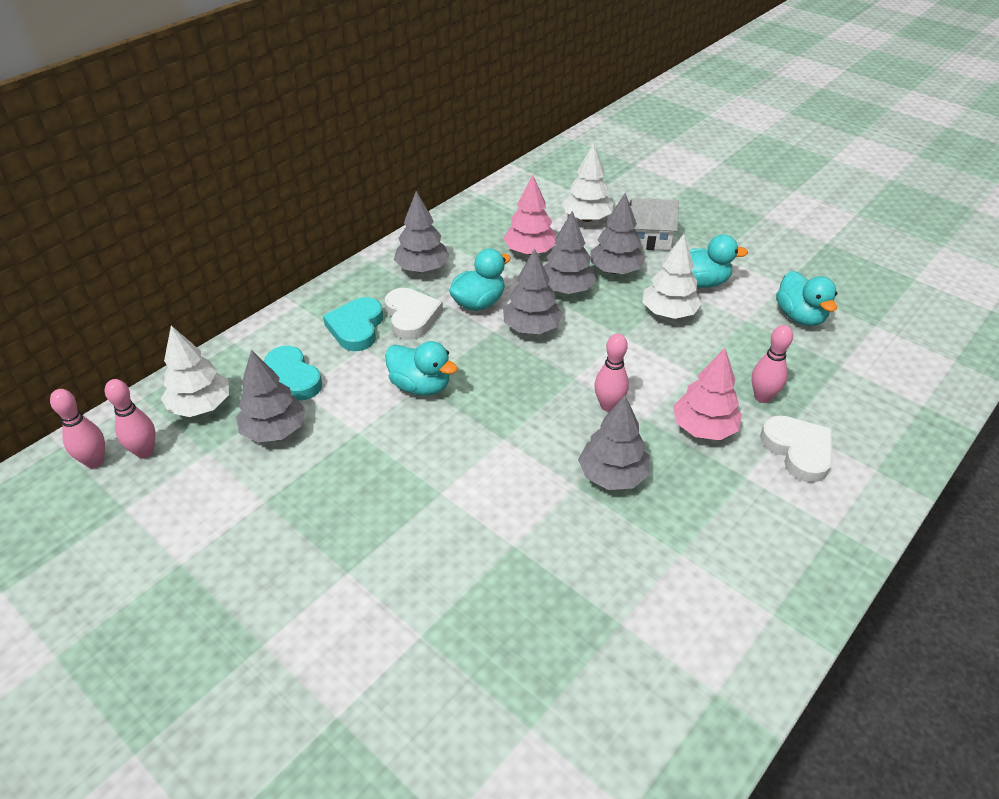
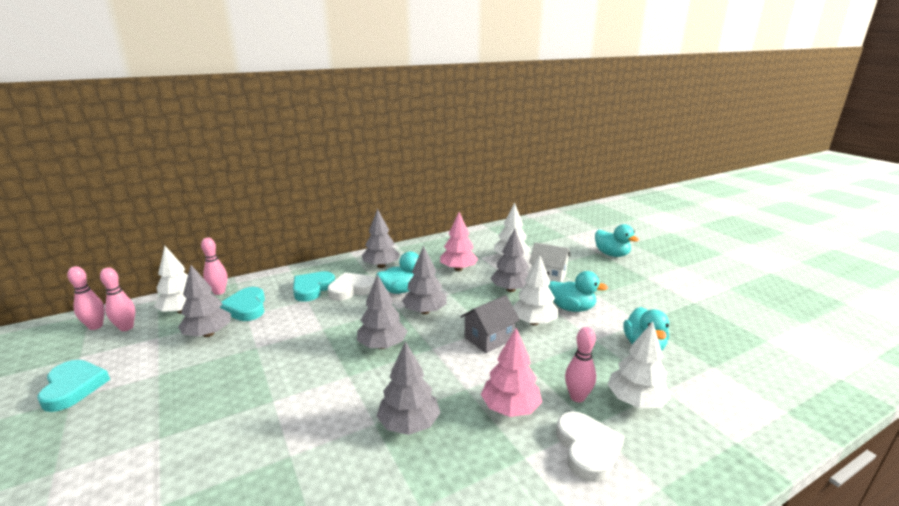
camera: 20 degrees right, 20 degrees down
white heart [385,288,443,340] -> white heart turned 120 degrees counterclockwise [328,272,375,301]
turquoise duck [385,341,457,396] -> turquoise duck moved to [595,224,639,257]
grey tree [544,211,597,294] -> grey tree moved to [357,274,407,349]
pink bowling pin [594,334,629,412] -> pink bowling pin moved to [201,238,227,295]
none -> turquoise heart [37,360,110,412]
none -> grey house [460,295,520,353]
none -> white tree [607,322,671,408]

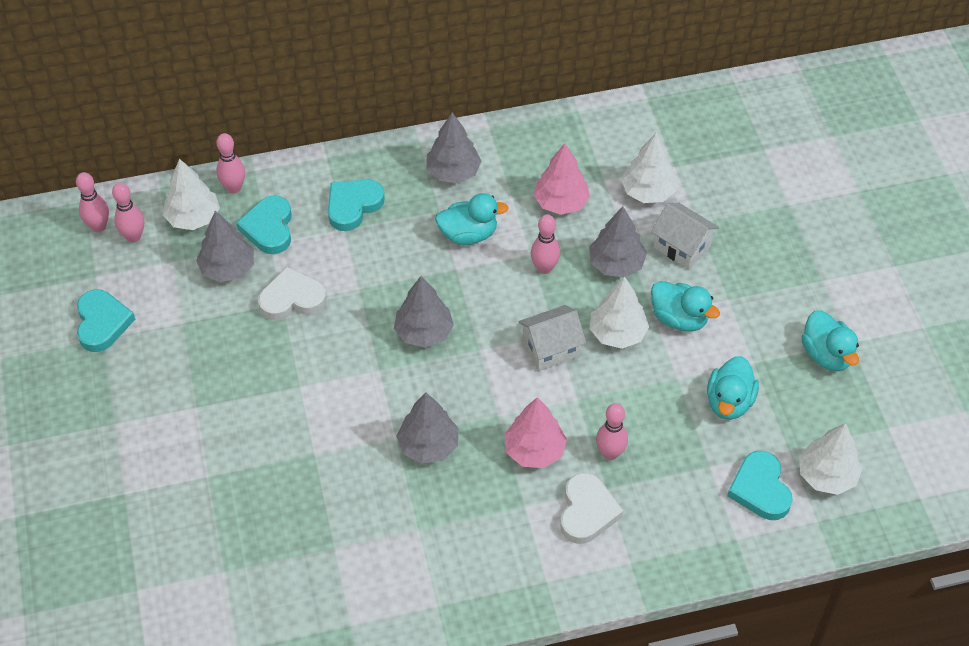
camera: 15 degrees right, 30 degrees up
white heart [328,272,375,301] -> white heart moved to [258,267,327,320]
grey tree [402,246,447,314] -> none
grey house [460,295,520,353] -> white house [518,305,586,371]
turquoise duck [595,224,639,257] -> turquoise duck moved to [801,310,859,371]
white tree [607,322,671,408] -> white tree moved to [799,423,863,495]
none -> pink bowling pin [531,214,560,274]
none -> turquoise heart [727,451,793,520]

